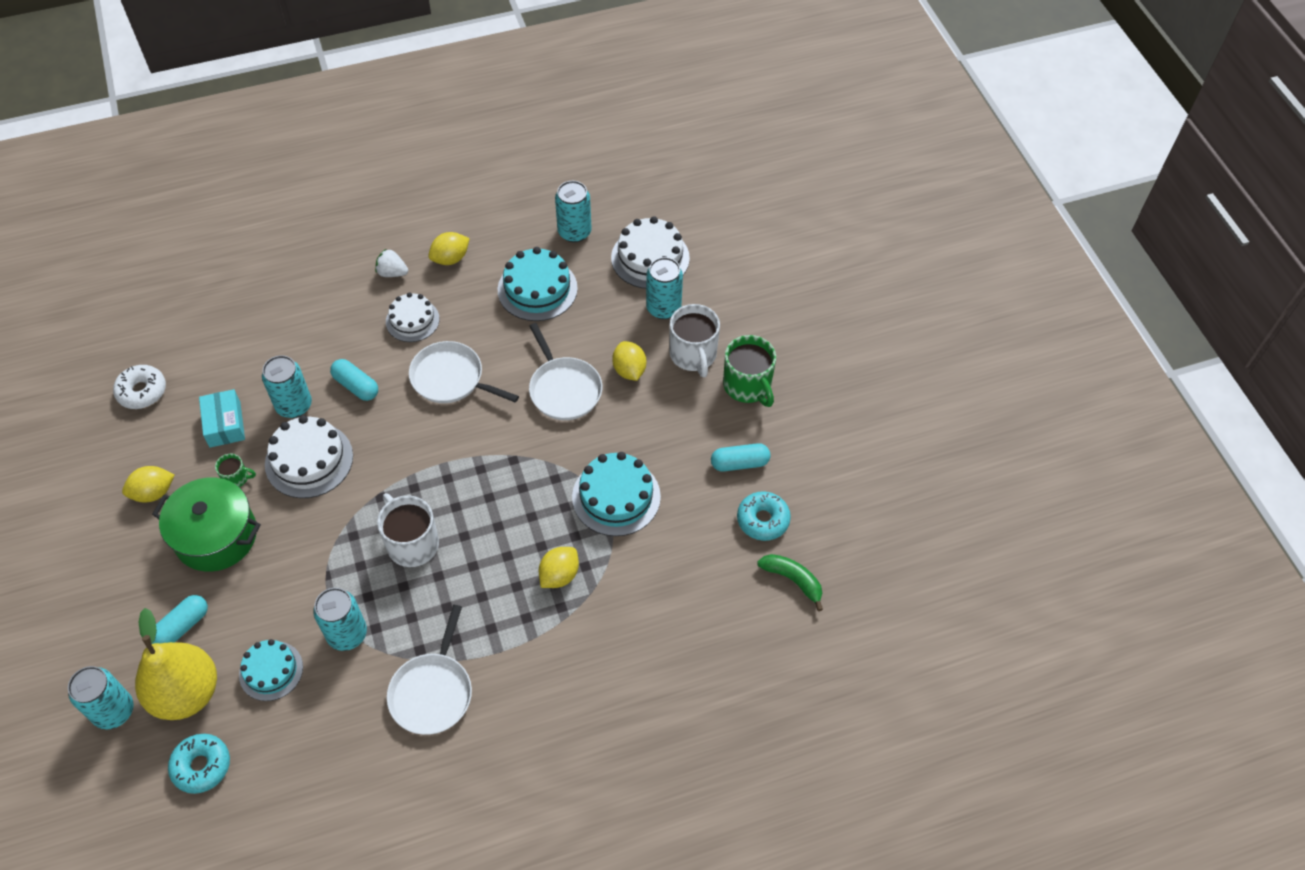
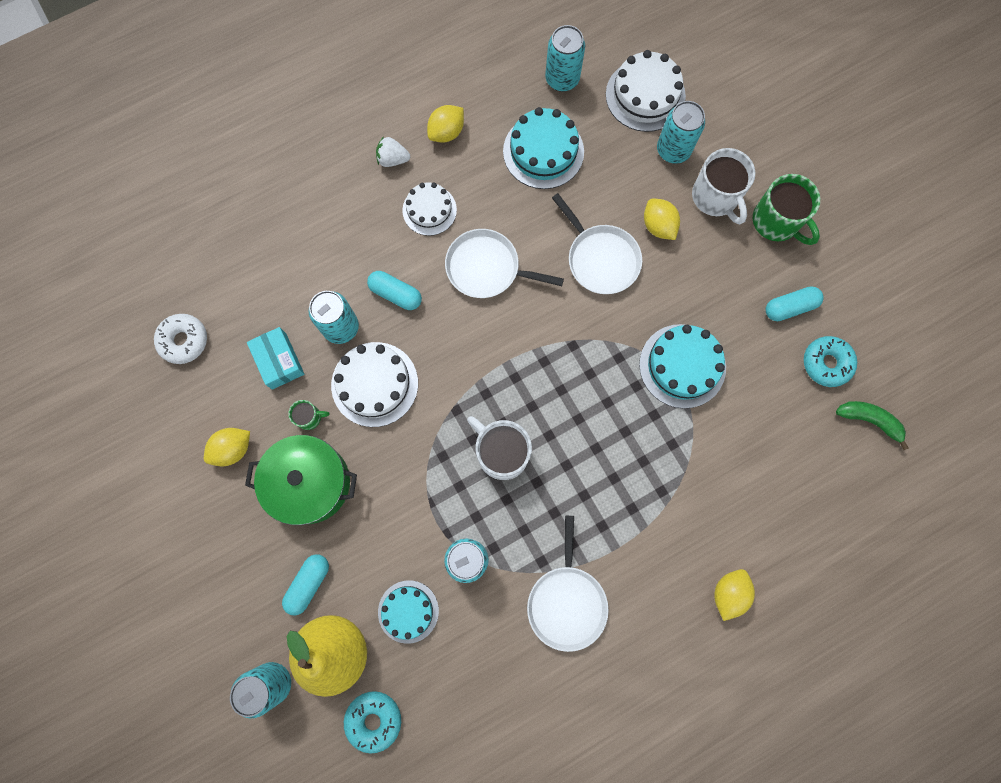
camera: 10 degrees left, 20 degrees up
yellow lemon [539,547,579,588] -> yellow lemon moved to [714,569,755,621]

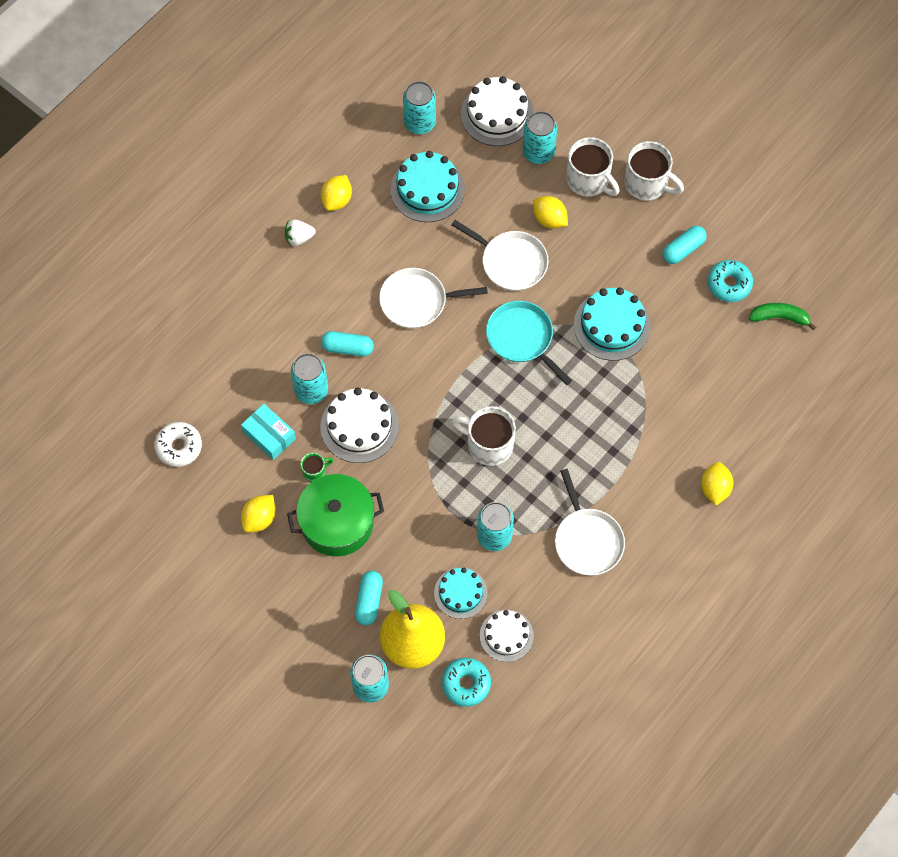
camera: 20 degrees left, 10 degrees down
white cake [402,182,457,236] -> white cake moved to [480,610,534,662]
green mug [753,174,820,245] -> white mug [625,141,684,200]
none -> turquoise pan [486,301,572,385]

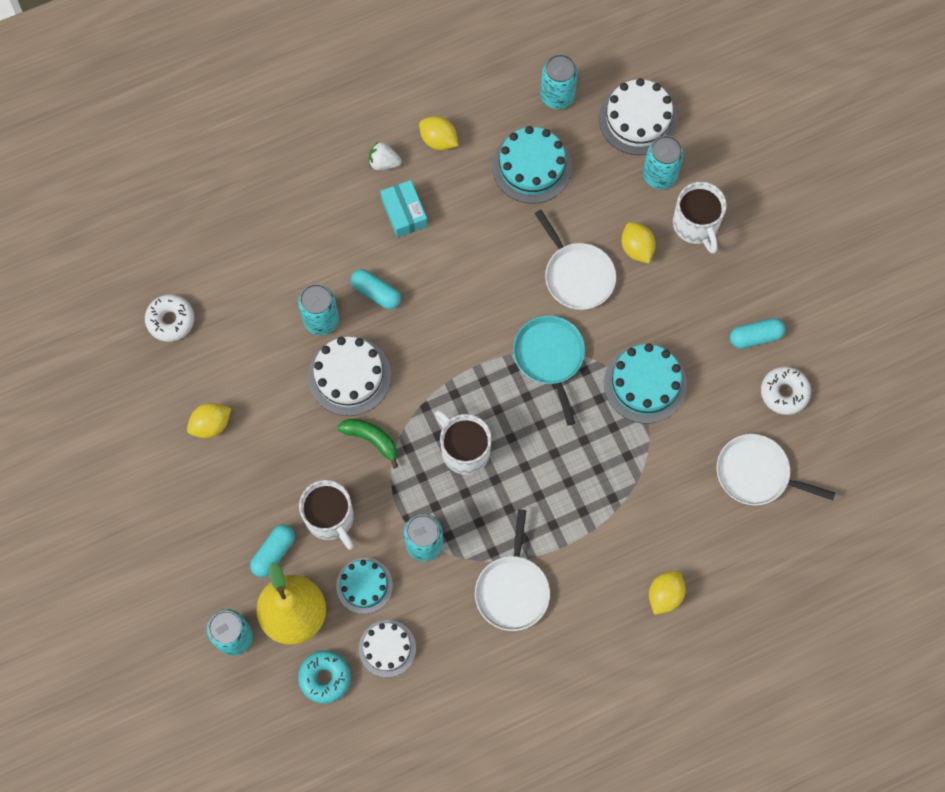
camera: 25 degrees right, 5 degrees up
turquoise box [241,404,296,460] -> turquoise box moved to [380,180,428,238]
green pot [287,474,384,556] -> none
green mug [301,453,333,482] -> none
yellow lemon [321,175,352,211] -> yellow lemon turned 75 degrees clockwise [419,116,458,150]
white pan [379,268,488,328] -> white pan moved to [717,434,835,505]
white mug [625,141,684,200] -> white mug moved to [299,480,354,550]
turquoise donut [707,260,753,302] -> white donut [761,366,811,415]
green banana [749,303,816,330] -> green banana moved to [337,419,398,468]

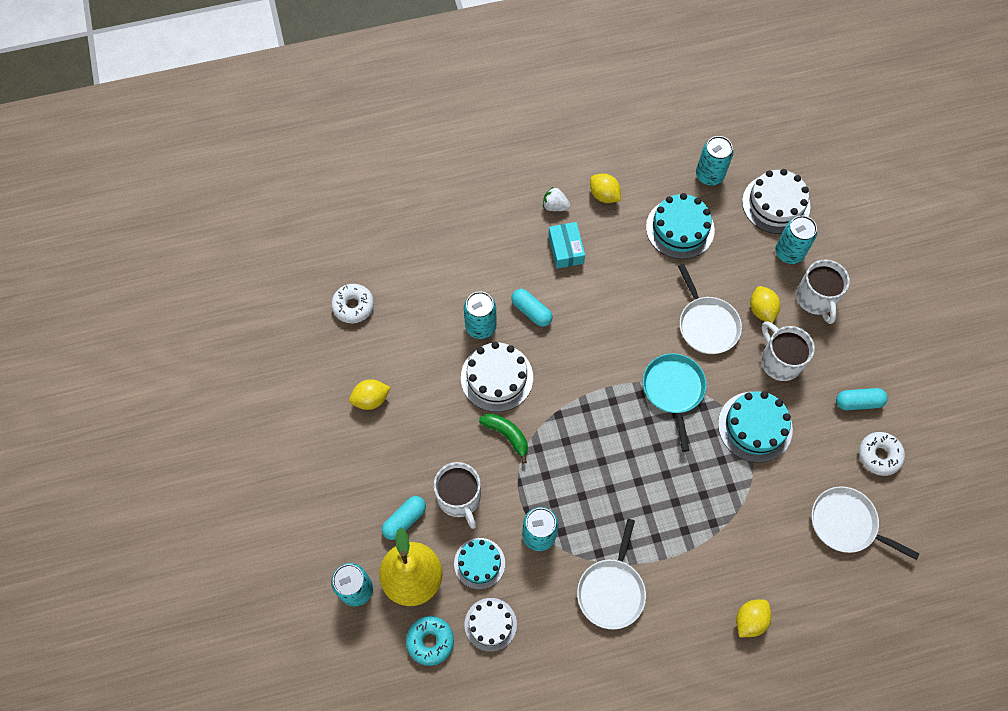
camera: 10 degrees right, 5 degrees down
white mug [435,410,492,475] -> white mug moved to [761,321,815,381]

